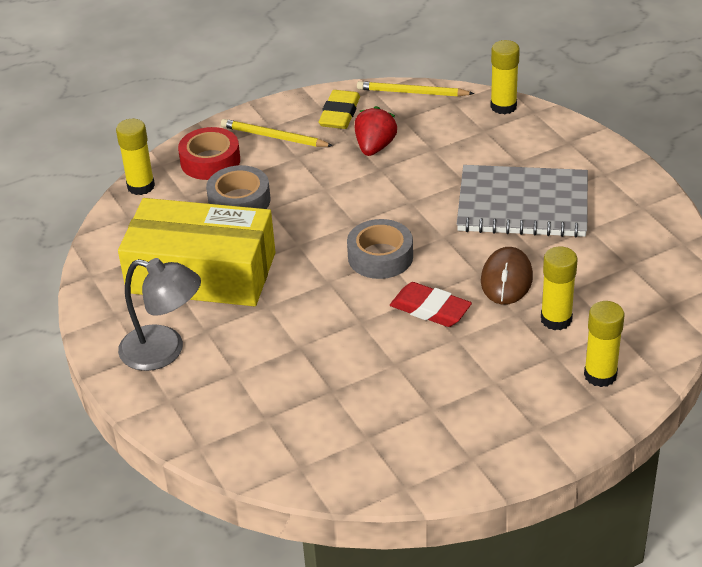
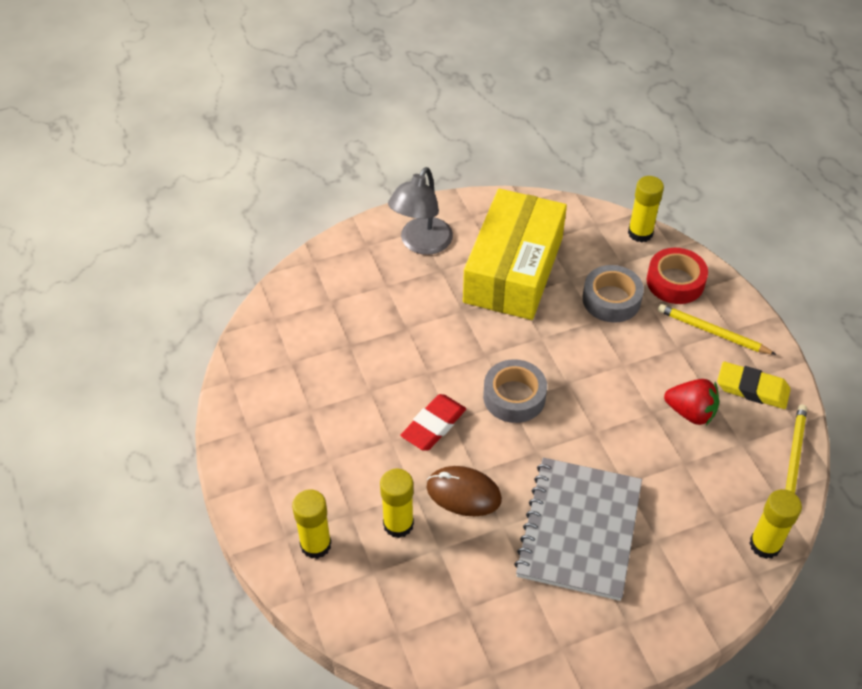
camera: 95 degrees right, 10 degrees up
yellow pencil [221,119,333,147] -> yellow pencil turned 90 degrees counterclockwise [658,304,777,355]

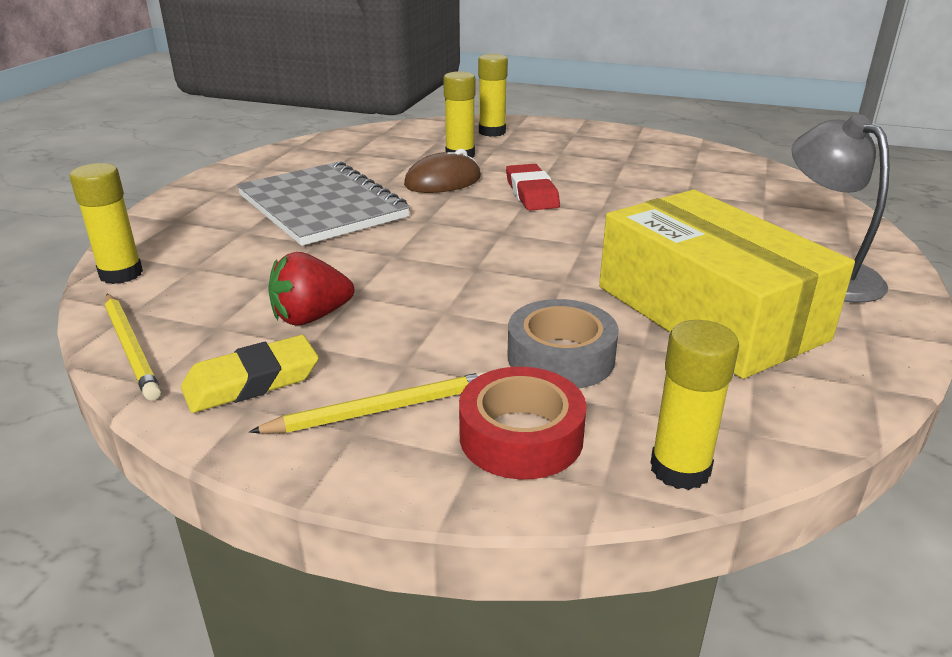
camera: 130 degrees right, 20 degrees down
grey tape [483,359,547,423] -> none

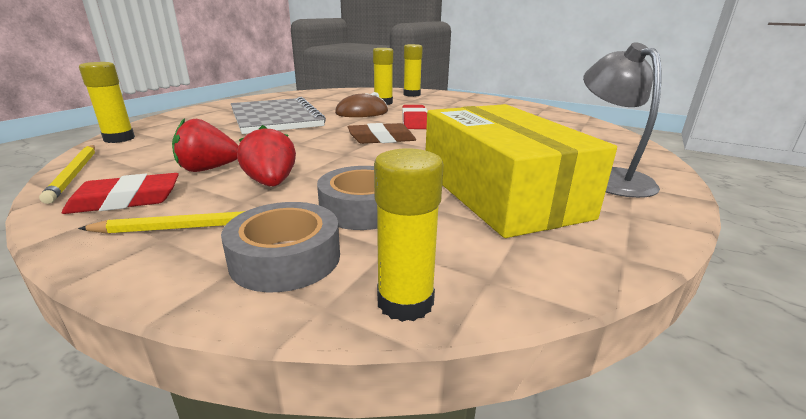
camera: 10 degrees right, 5 degrees down
yellow eraser [181,335,319,413] -> red eraser [62,173,179,214]
red tape [459,367,587,479] -> grey tape [221,202,340,292]
none -> red strawberry [237,125,296,187]
none -> brown eraser [348,123,416,144]

